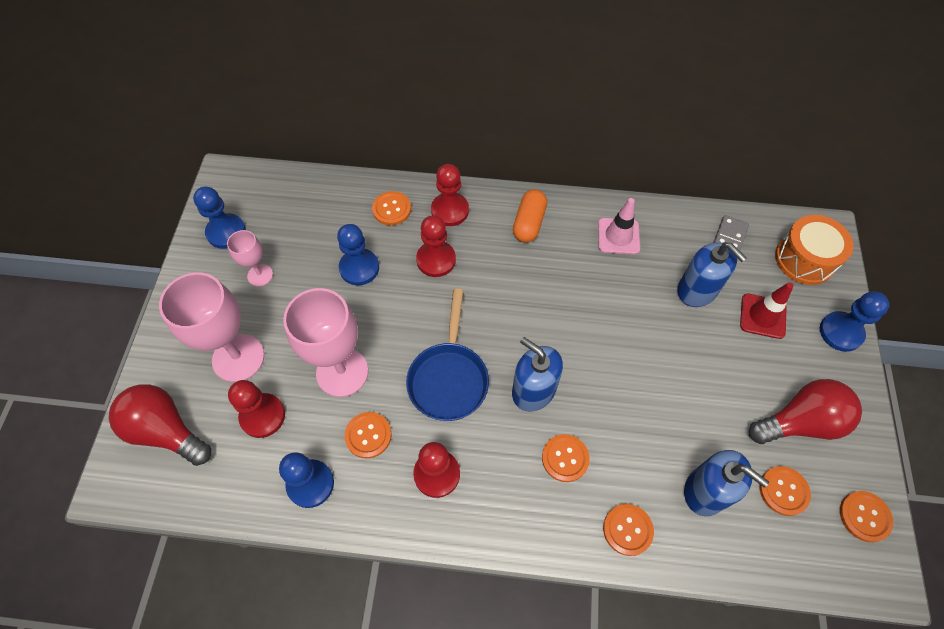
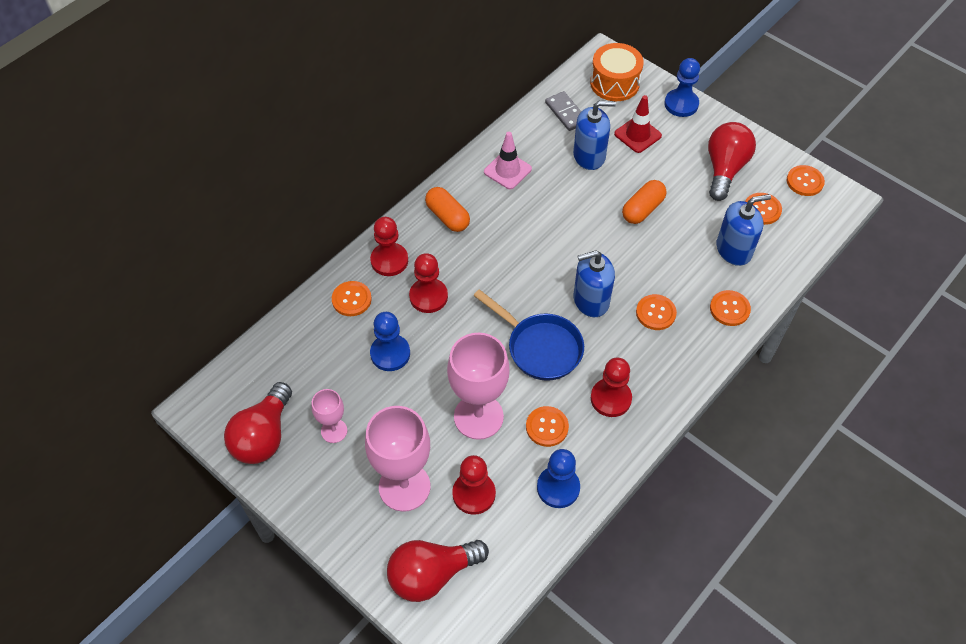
camera: 55 degrees left, 5 degrees down
blue pawn [193,187,246,249] -> red light bulb [224,382,292,464]
none -> orange capsule [622,180,667,224]

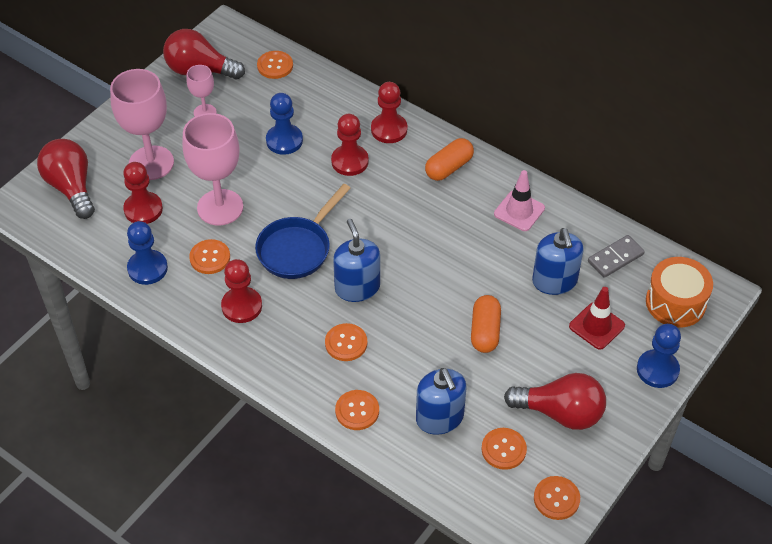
camera: 85 degrees right, 5 degrees down
orange button [332,281,372,316] -> orange button moved to [257,51,293,79]
orange capsule [622,180,667,224] -> orange capsule turned 60 degrees clockwise [471,295,501,353]

